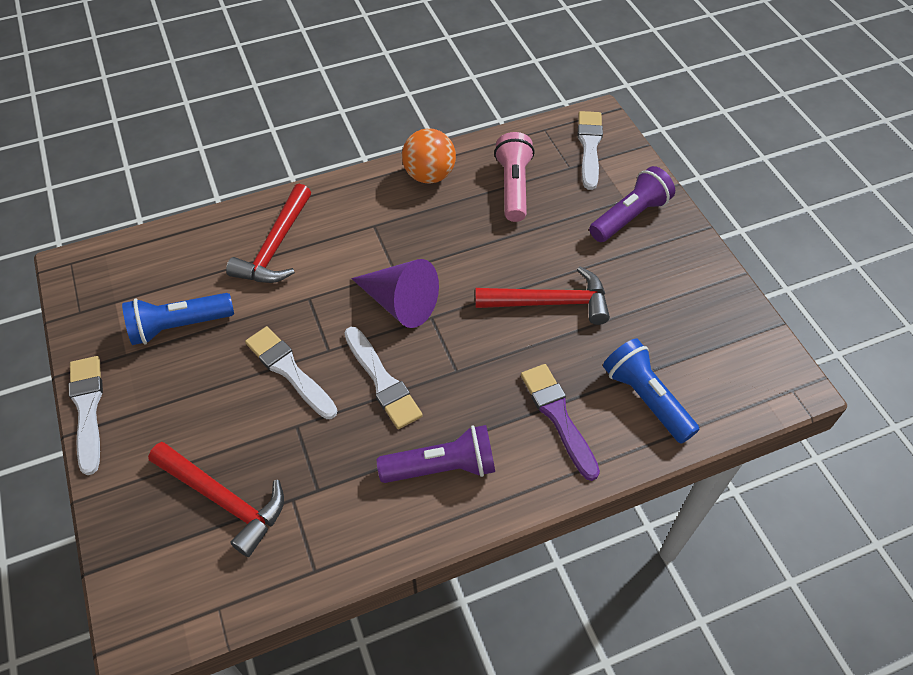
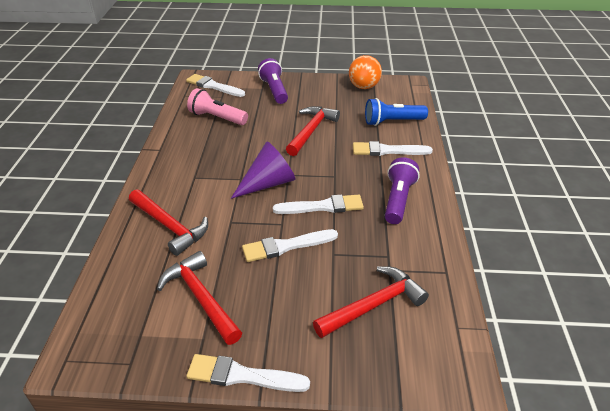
camera: 65 degrees left, 15 degrees down
blue flashlight [122,293,234,345] -> red hammer [157,251,242,345]
orange ball [402,128,456,184] -> orange ball moved to [349,55,382,89]
purple brush [521,364,600,481] -> white brush [353,141,433,156]

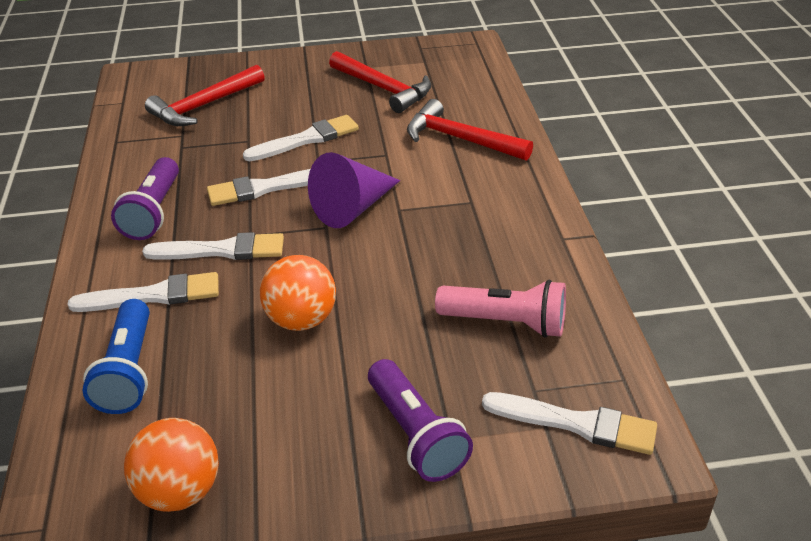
camera: 170 degrees right, 0 degrees up
white brush [186,354,310,392] -> white brush moved to [142,232,284,260]
red hammer [286,106,340,156] -> orange ball [260,255,336,331]
blue flashlight [365,98,428,126] -> blue flashlight turned 105 degrees clockwise [82,299,150,414]

